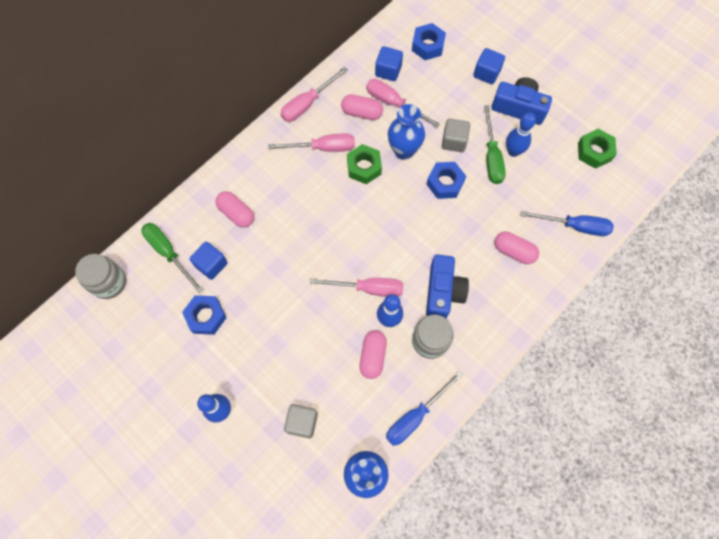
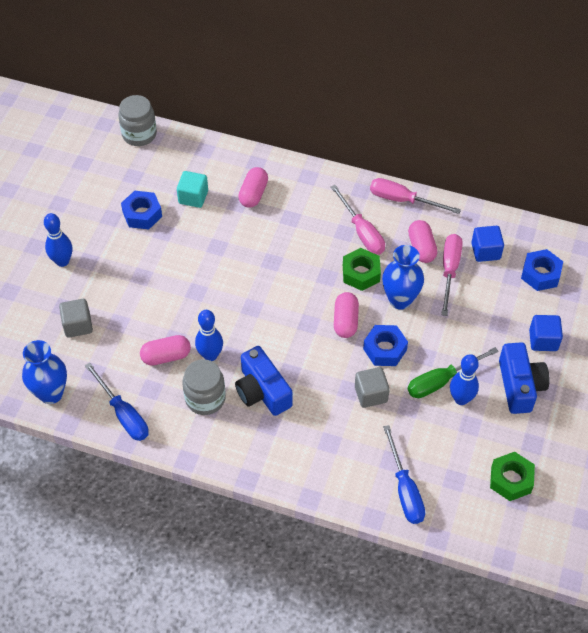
camera: 65 degrees right, 15 degrees down
green screwdriver [141,223,203,293] -> none
blue cube [189,241,228,280] -> turquoise cube [177,171,208,208]
pink screwdriver [309,278,403,297] -> none
blue screwdriver [386,371,463,446] -> blue screwdriver turned 150 degrees counterclockwise [85,362,149,441]
blue camera [426,255,469,319] -> blue camera turned 75 degrees clockwise [235,346,293,416]
grey cube [442,119,470,152] -> grey cube moved to [355,367,390,408]
pink capsule [494,232,539,264] -> pink capsule moved to [334,292,359,338]

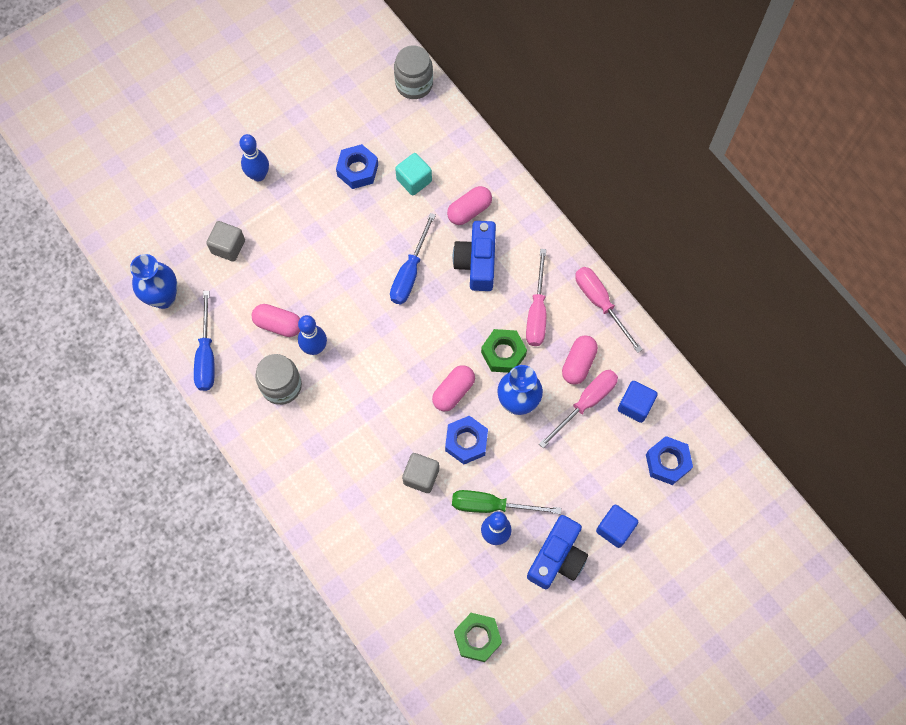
camera: 35 degrees right, 15 degrees up
blue camera [235,346,293,416] -> blue camera moved to [453,221,496,291]
blue screwdriver [383,425,425,524] -> blue screwdriver moved to [390,213,436,304]

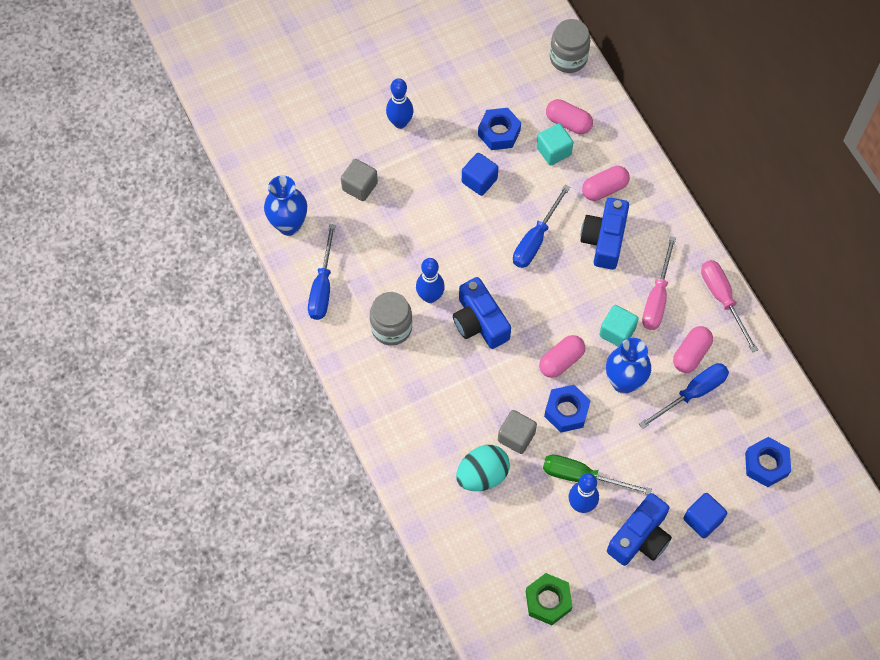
camera: 10 degrees right, 5 degrees down
pink capsule [252,304,301,337] -> pink capsule moved to [546,99,593,134]
green nut [481,329,527,373] -> turquoise cube [599,305,639,347]
pink screwdriver [539,370,618,448] -> blue screwdriver [639,363,729,429]
blue cube [618,381,658,423] -> blue cube moved to [462,153,498,196]
none -> blue camera [453,277,511,349]
none -> turquoise egg [456,445,510,491]

